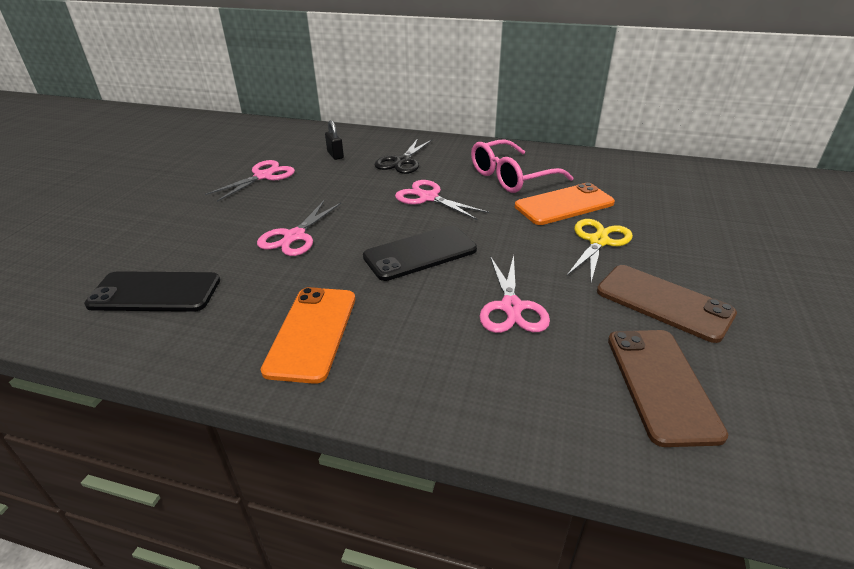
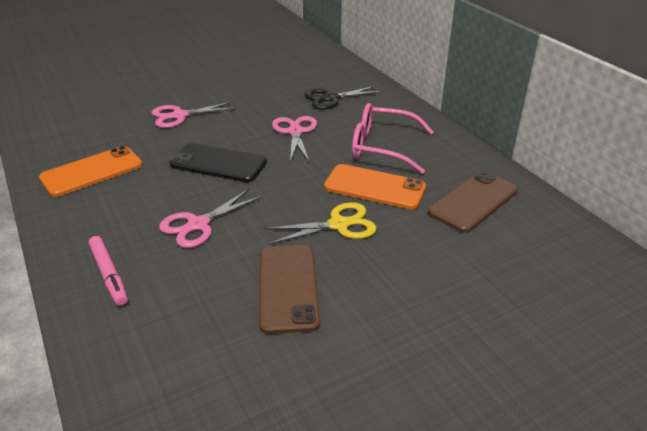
camera: 45 degrees right, 0 degrees up
black phone [84,271,220,312] -> none
pink scissors [205,160,295,202] -> none
black padlock [325,120,344,160] -> none
brown phone [608,330,728,447] -> brown phone moved to [428,171,518,233]
none -> pink marker [88,236,128,306]

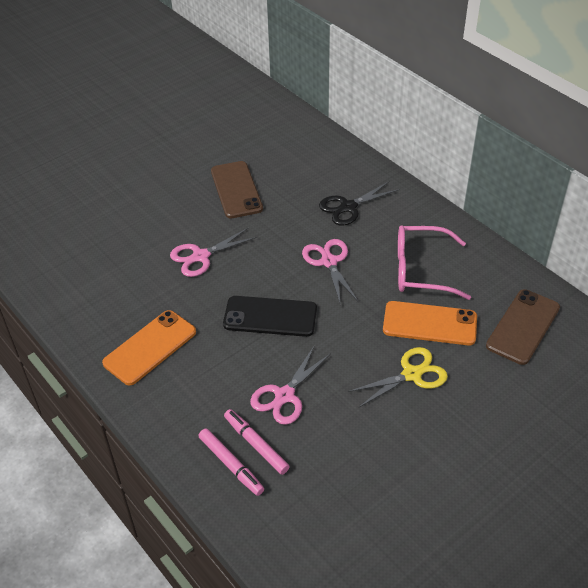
camera: 10 degrees left, 10 degrees up
brown phone [259,245,320,334] -> brown phone moved to [211,161,263,219]
none -> pink marker [224,409,290,475]

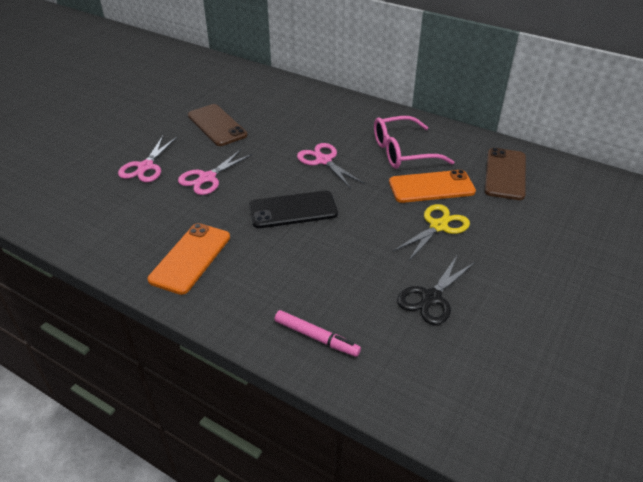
camera: 20 degrees left, 5 degrees down
pink marker [224,409,290,475] -> none
pink scissors [250,347,331,425] -> pink scissors moved to [118,136,177,182]
black scissors [319,181,400,226] -> black scissors moved to [397,254,475,325]

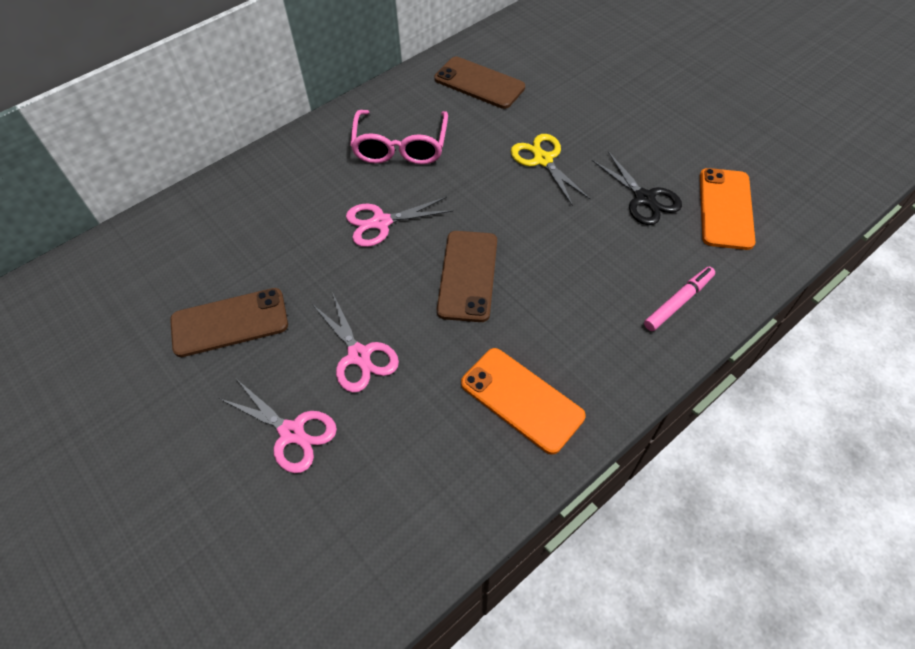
camera: 70 degrees left, 15 degrees up
black phone [249,191,338,228] -> brown phone [437,231,497,322]
orange phone [389,170,476,203] -> orange phone moved to [700,168,755,250]

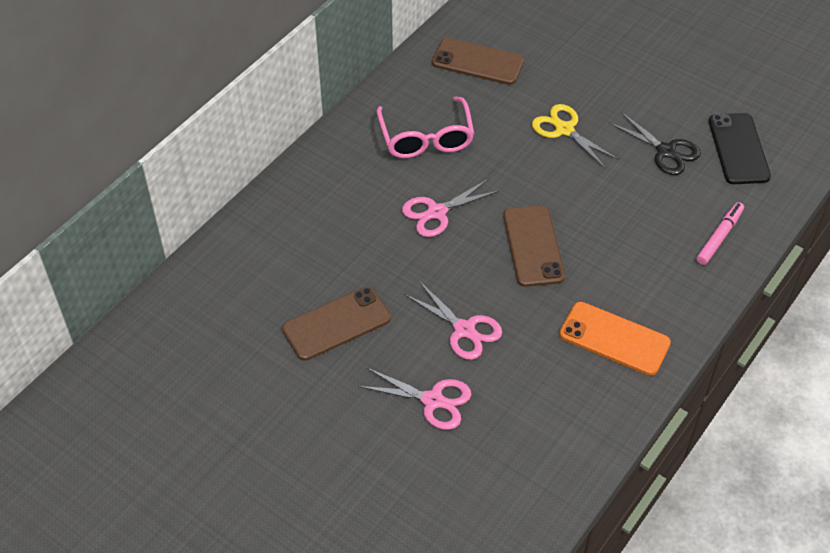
camera: 15 degrees left, 5 degrees down
orange phone [700,168,755,250] -> black phone [709,113,771,184]

